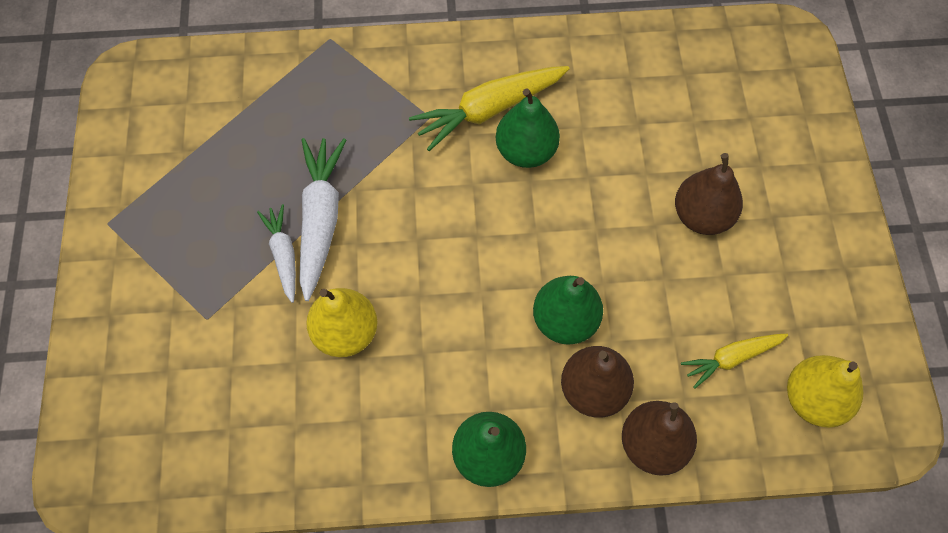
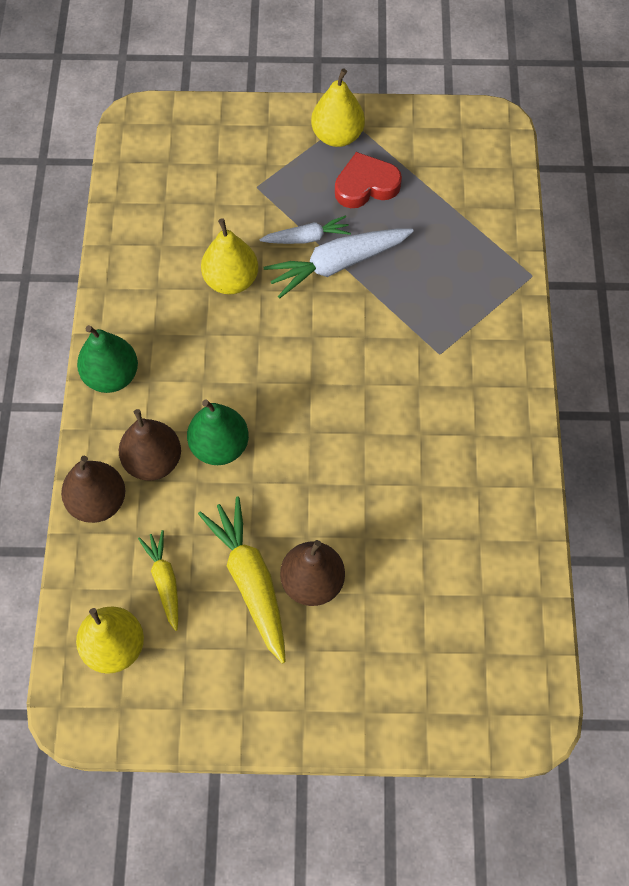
camera: 95 degrees right, 0 degrees up
white carrot [299,138,346,301] -> white carrot turned 150 degrees clockwise [263,229,414,299]
yellow carrot [409,66,569,151] -> yellow carrot moved to [198,497,286,664]
green pear [496,89,560,168] -> none
none -> yellow pear [311,68,365,147]
none -> red heart [335,152,402,208]

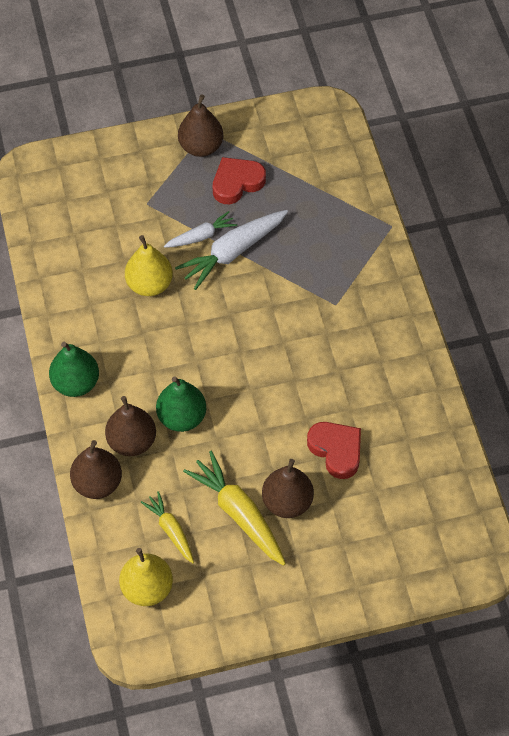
camera: 15 degrees left, 5 degrees down
yellow pear [311,68,365,147] -> brown pear [178,94,223,157]
none -> red heart [307,422,361,479]

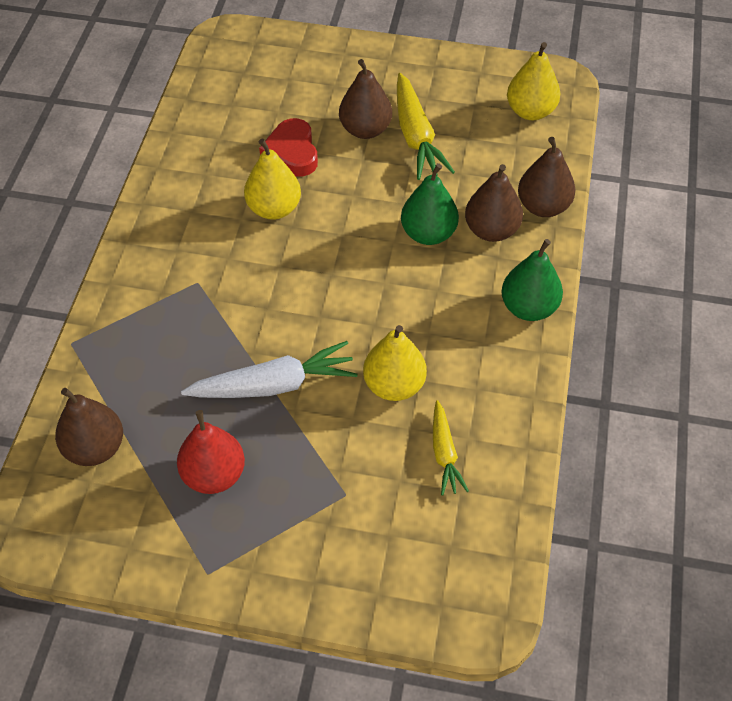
camera: 155 degrees left, 5 degrees down
yellow carrot [141,491,194,563] -> yellow carrot moved to [433,400,469,495]
white carrot [164,211,237,248] -> none
brown pear [178,94,223,157] -> brown pear moved to [55,388,123,466]
red heart [213,157,266,204] -> red pear [177,410,245,494]
none -> yellow pear [244,139,301,220]

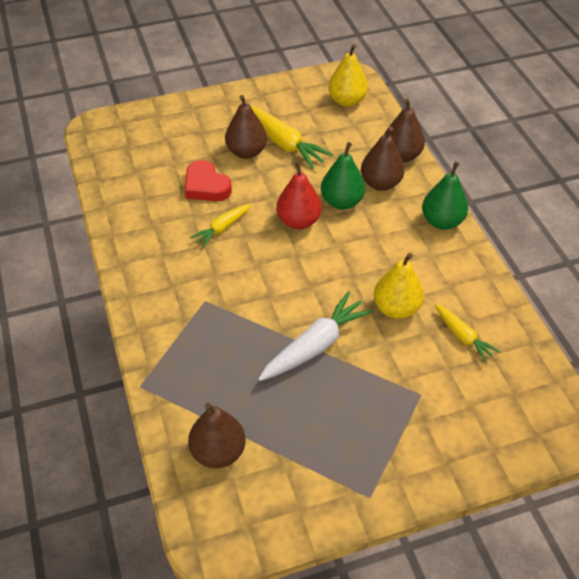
camera: 30 degrees left, 5 degrees down
red pear [177,410,245,494] -> red pear moved to [276,161,322,229]
yellow pear [244,139,301,220] -> yellow carrot [190,203,251,247]

